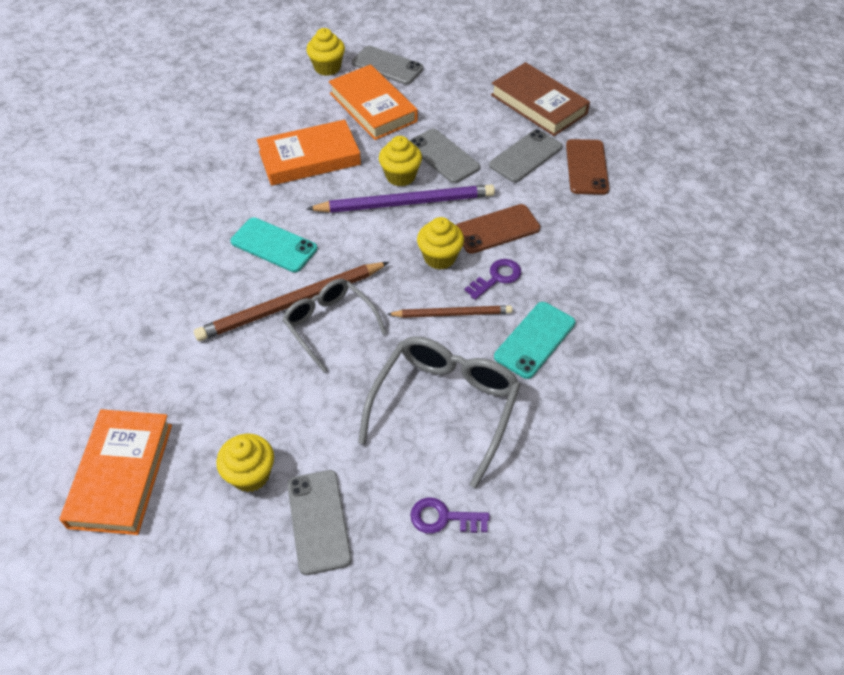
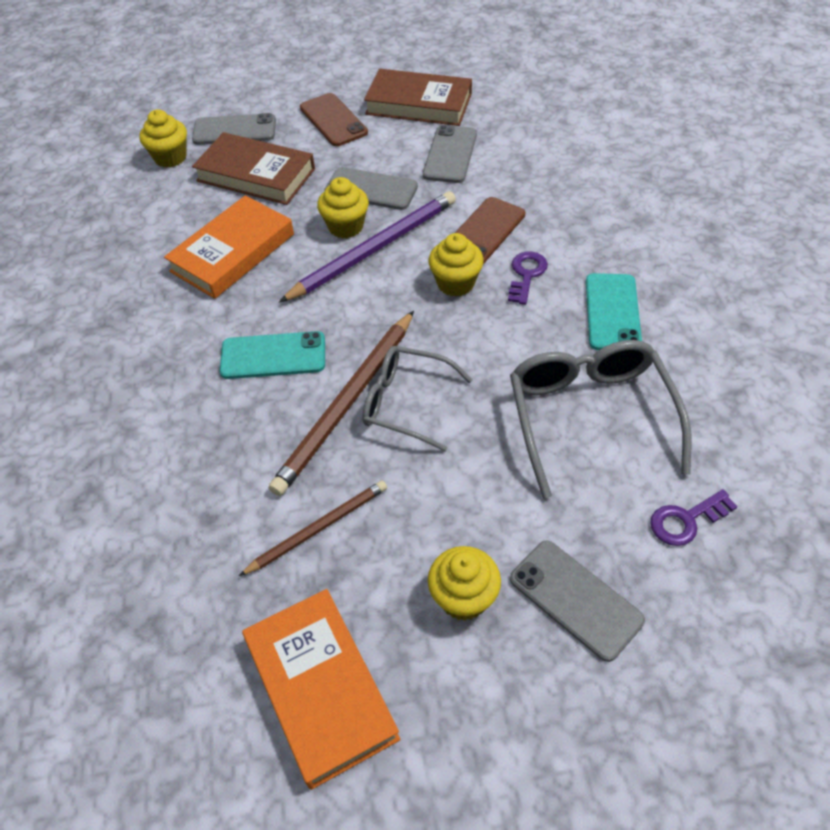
camera: 30 degrees left, 0 degrees up
orange book [329,64,418,140] -> brown book [192,132,315,205]
brown pencil [387,305,512,318] -> brown pencil moved to [239,481,387,576]
brown phone [566,139,609,195] -> brown phone moved to [300,93,368,146]

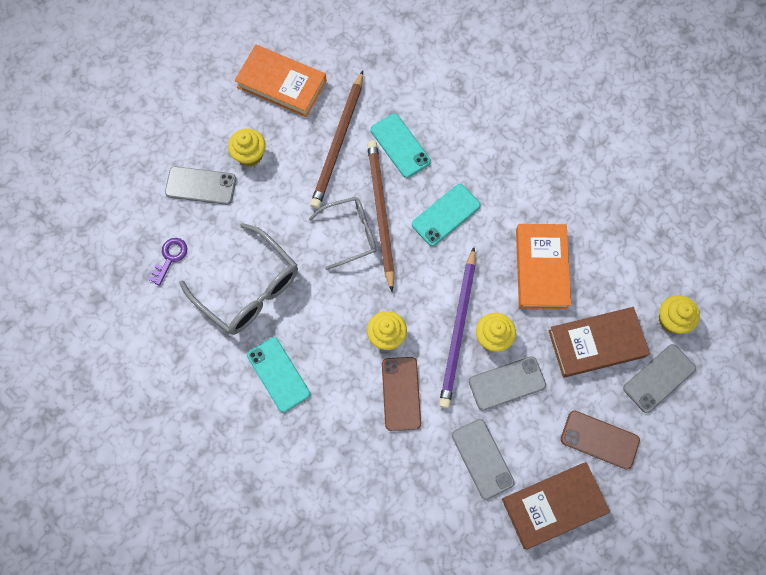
camera: 140 degrees right, 20 degrees up
brown pencil [239,481,387,576] -> brown pencil [310,71,363,209], size x1.67
purple key [508,251,548,305] -> none
none -> turquoise phone [371,114,431,178]

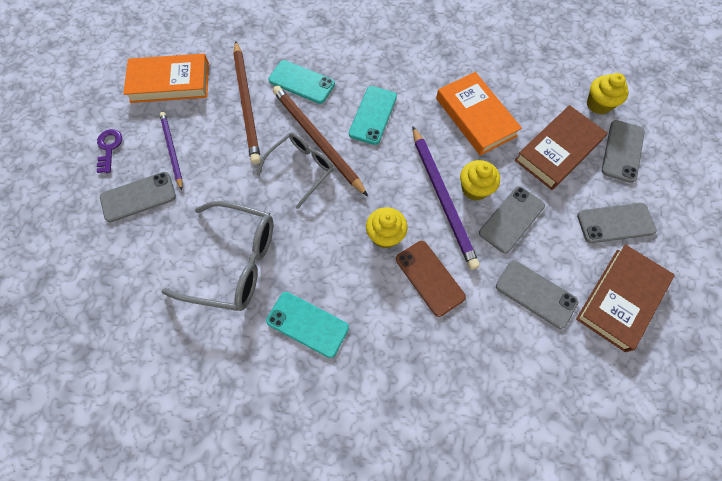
camera: 30 degrees left, 5 degrees down
purple key [148,238,187,286] -> purple key moved to [97,129,122,173]
yellow cupcake [228,128,266,167] -> purple pencil [160,112,182,190]
brown phone [561,410,640,469] -> grey phone [577,203,657,243]

